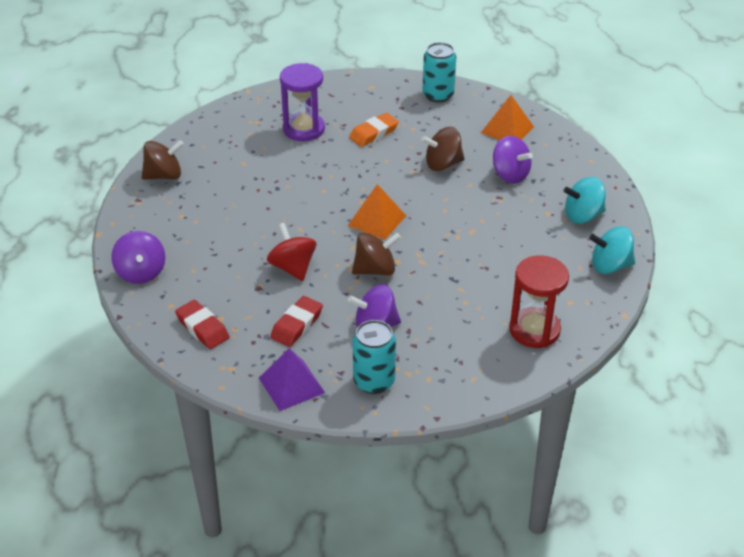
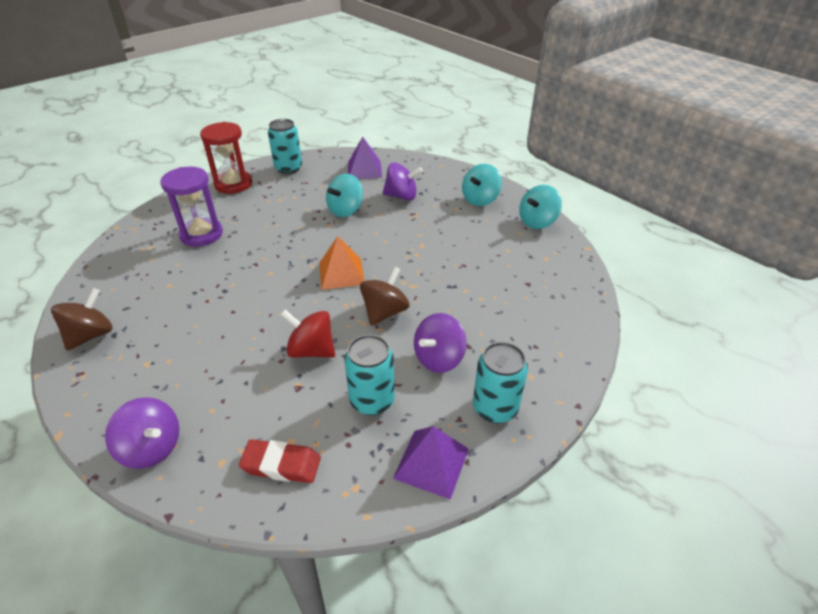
camera: 40 degrees left, 0 degrees up
red eraser [270,296,323,347] -> turquoise can [344,335,395,415]
orange eraser [349,113,399,147] -> none
brown spinning top [421,127,465,171] -> turquoise spinning top [326,174,363,217]
orange pyramid [481,95,534,140] -> purple pyramid [348,137,382,179]
red hourglass [509,256,569,348] -> red hourglass moved to [200,122,252,194]

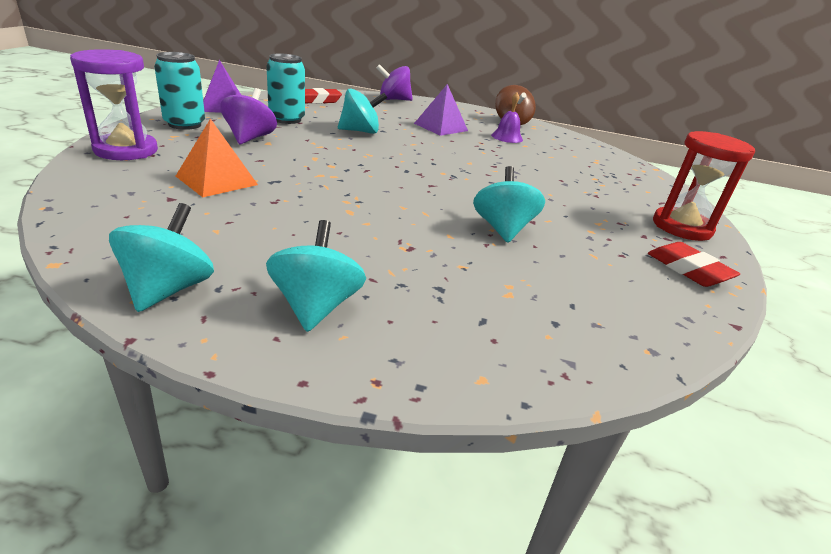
camera: 140 degrees right, 10 degrees down
purple hourglass [161,167,223,247] -> purple hourglass moved to [70,49,158,160]
turquoise can [268,119,302,174] -> red eraser [648,242,740,287]
red spinning top [280,309,335,358] -> turquoise spinning top [338,89,387,134]
orange pyramid [319,236,364,290] -> orange pyramid moved to [176,119,258,197]
purple pyramid [348,137,382,179] -> purple pyramid moved to [414,84,468,136]
brown spinning top [360,266,410,326] -> none
purple spinning top [383,162,423,201] -> none
none -> purple bell [491,92,523,143]

